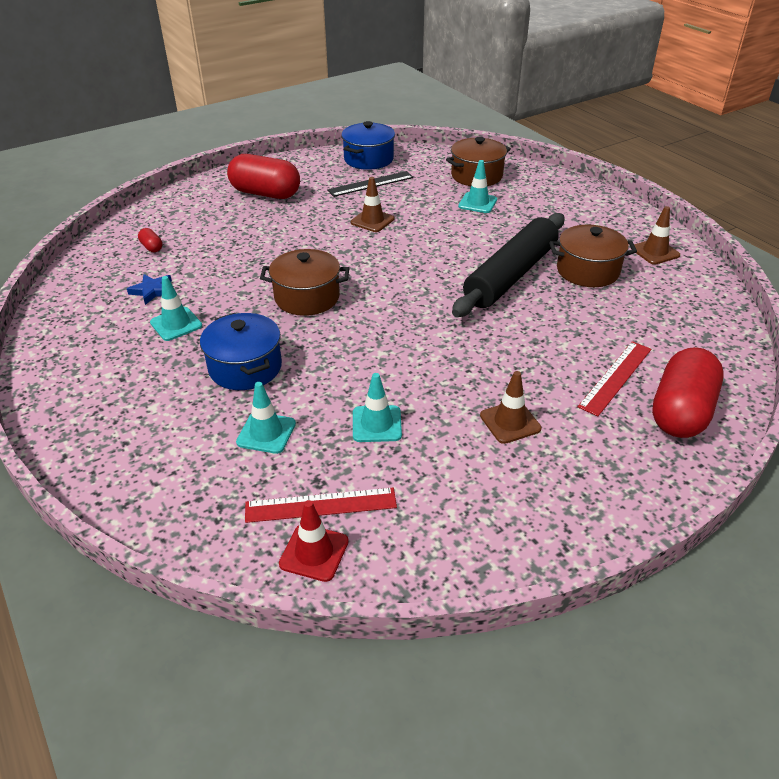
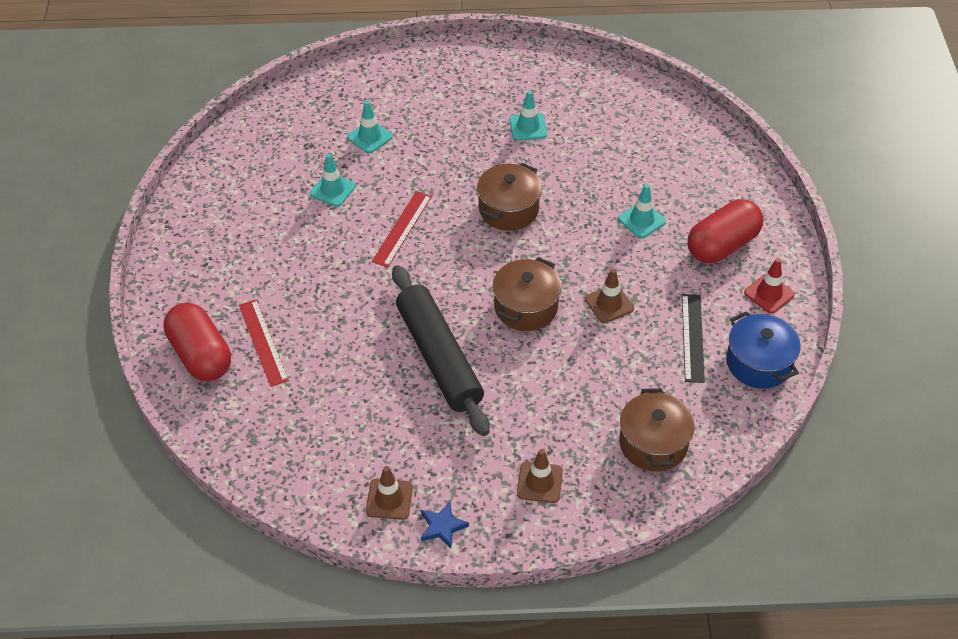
camera: 120 degrees right, 10 degrees up
blue star [127,274,172,305] -> blue star moved to [421,502,469,549]
red capsule [138,228,162,252] -> none
blue pot [200,313,282,390] -> none
red ruler [245,488,397,523] -> red ruler moved to [372,191,432,267]
red traffic cone [279,500,349,582] -> red traffic cone moved to [744,258,795,314]
turquoise traffic cone [458,160,497,213] -> turquoise traffic cone moved to [618,184,666,238]
brown traffic cone [480,371,541,444] -> brown traffic cone moved to [517,449,563,503]
brown pot [549,225,637,287] -> brown pot moved to [493,257,561,331]

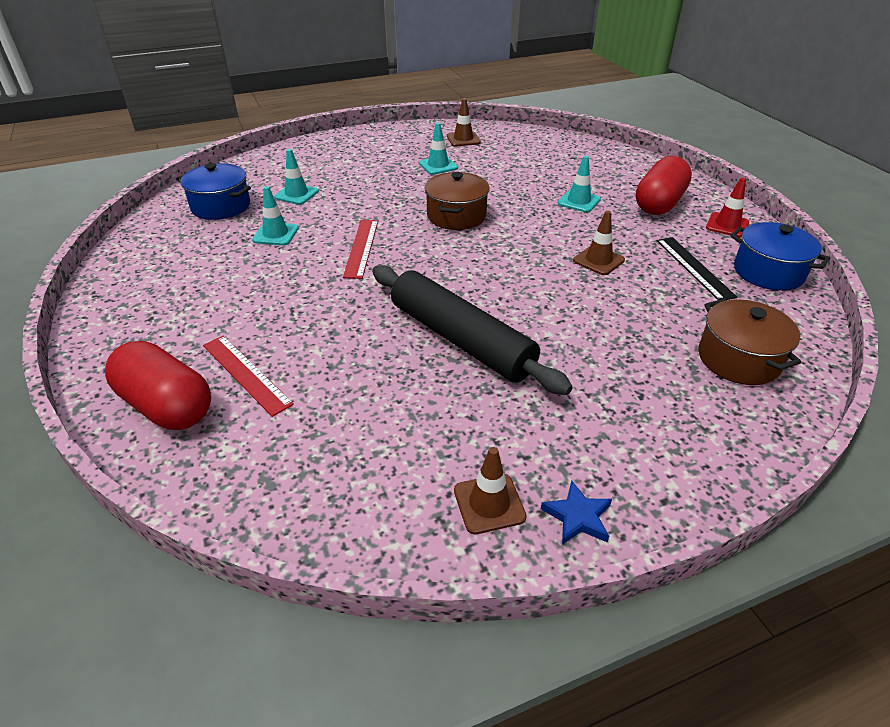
camera: 20 degrees left, 10 degrees down
brown pot [493,257,561,331] -> none
brown traffic cone [517,449,563,503] -> brown traffic cone moved to [447,98,481,146]
none -> blue pot [180,163,251,220]

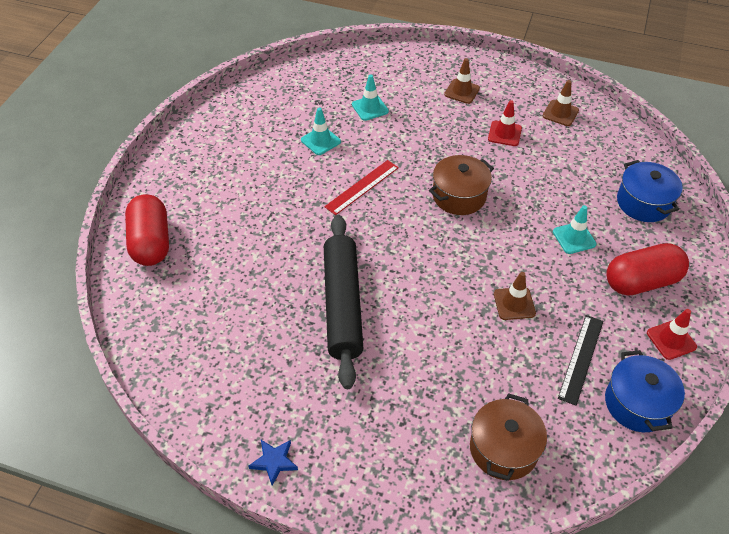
camera: 40 degrees right, 10 degrees up
blue pot [180,163,251,220] -> blue pot moved to [617,160,683,222]
red ruler [203,335,294,417] -> none
turquoise traffic cone [419,122,458,175] -> red traffic cone [488,100,522,146]
brown traffic cone [454,447,526,535] -> brown traffic cone moved to [444,58,480,104]

